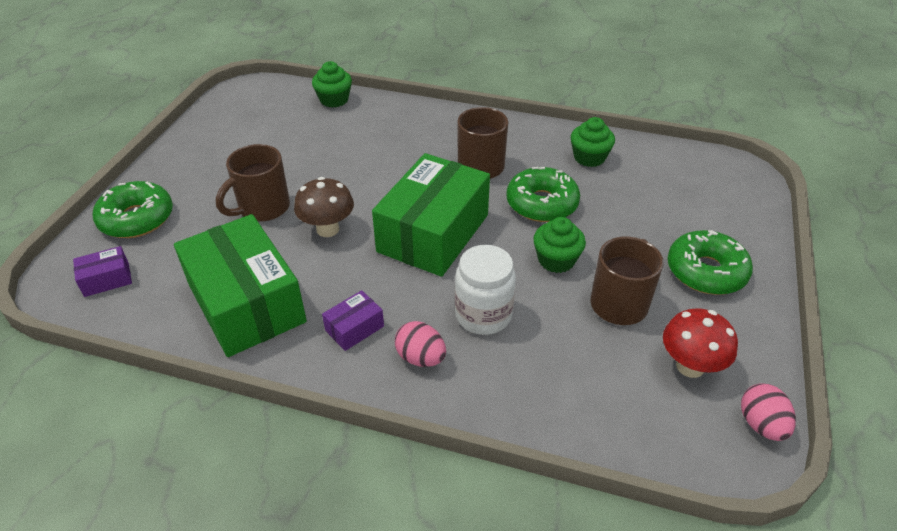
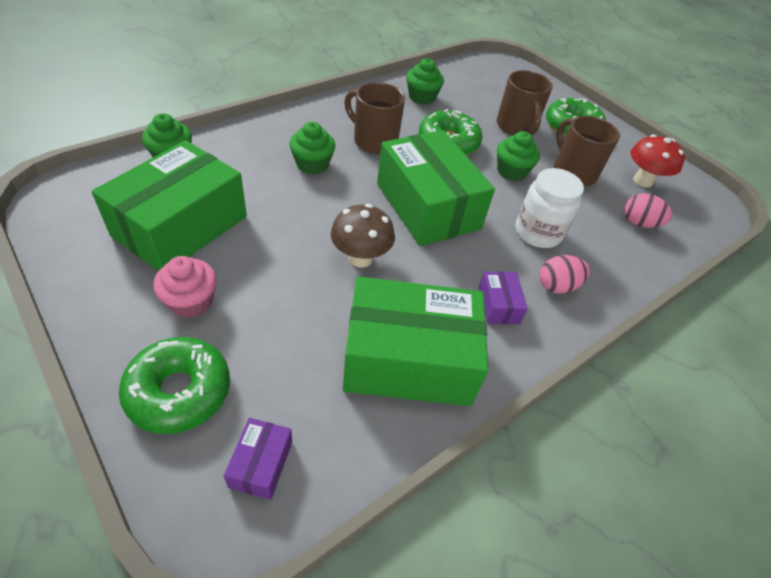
camera: 60 degrees left, 5 degrees up
brown mug [216,144,290,221] -> brown mug moved to [497,70,553,136]
pink egg [741,384,796,441] -> pink egg moved to [624,193,673,228]
none -> green box [92,140,247,271]
none -> pink cupcake [153,256,217,318]
none -> green cupcake [289,122,335,174]

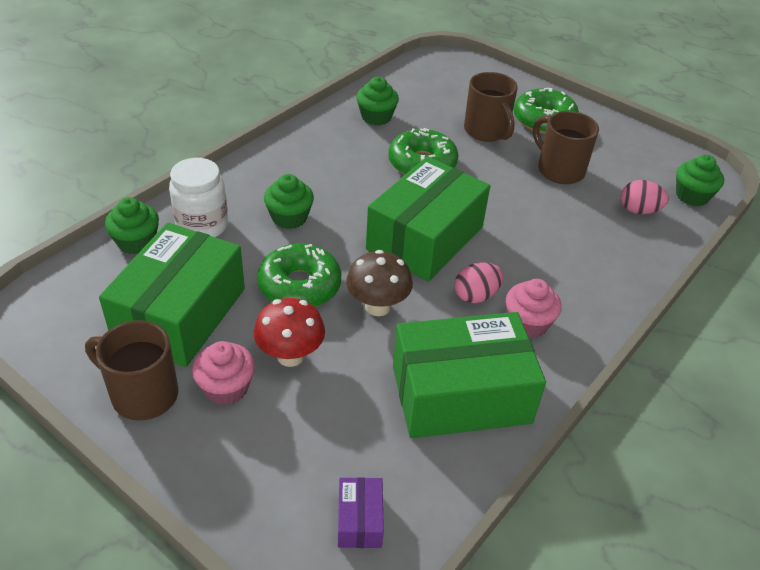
camera: 10 degrees left, 5 degrees down
green donut [119,337,230,434] -> green donut moved to [257,243,341,307]
brown mug [344,82,405,154] -> brown mug moved to [85,320,179,421]
green box [377,130,495,246] -> green box turned 75 degrees clockwise [366,157,490,281]
purple box [479,272,528,324] -> pink cupcake [506,279,562,338]
green cupcake [497,131,540,181] -> green cupcake moved to [676,155,724,206]
white jar [516,168,584,248] -> white jar moved to [169,158,228,237]
pink egg [540,255,590,294] -> pink egg moved to [455,262,503,303]
red mushroom [631,134,685,188] -> red mushroom moved to [254,298,325,367]

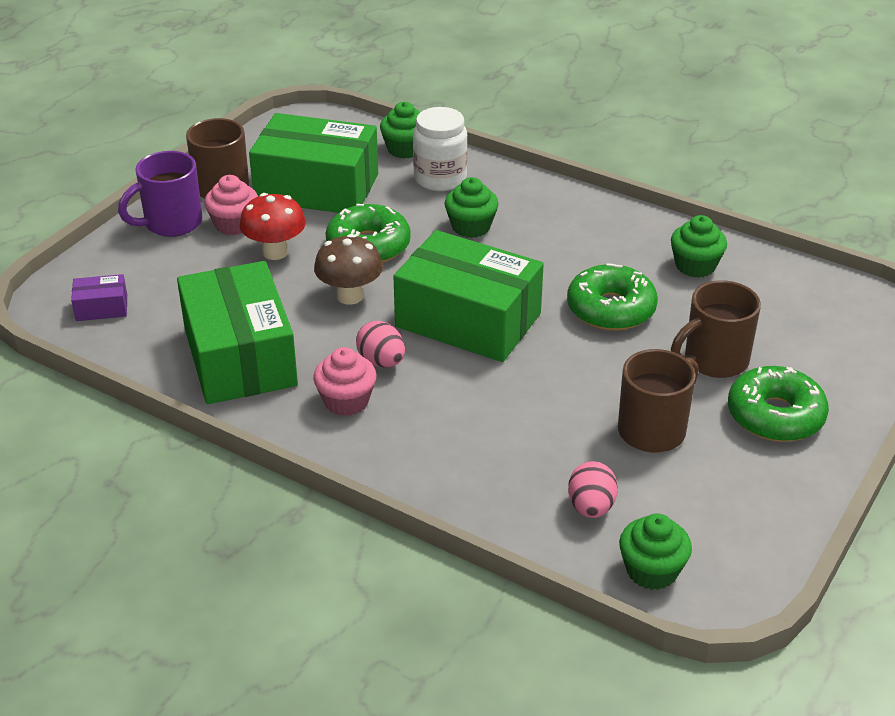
camera: 85 degrees right, 5 degrees down
none -> purple mug [118,151,202,237]

